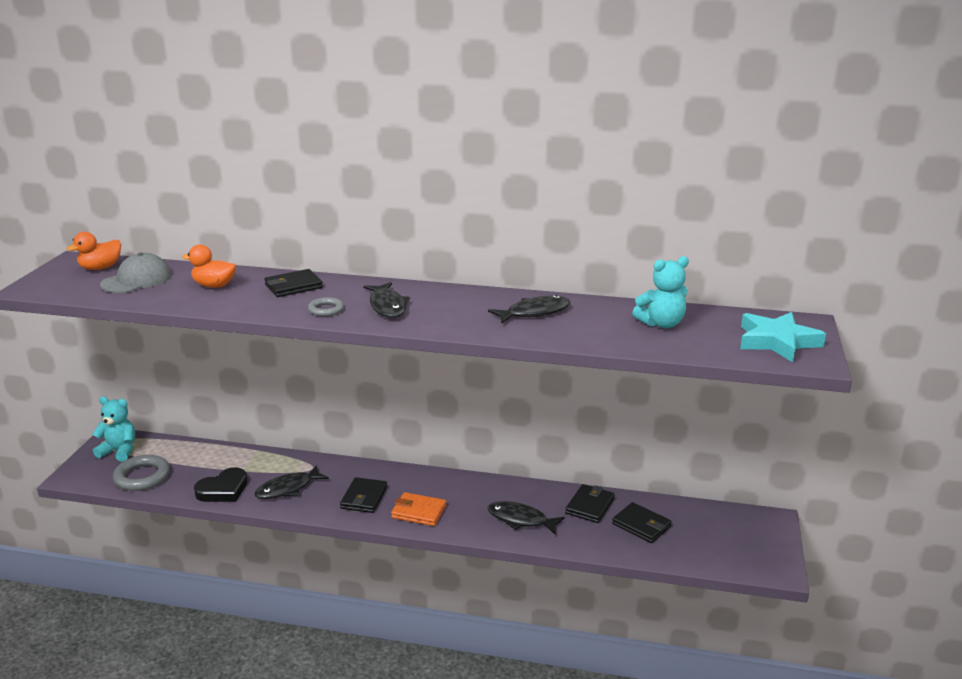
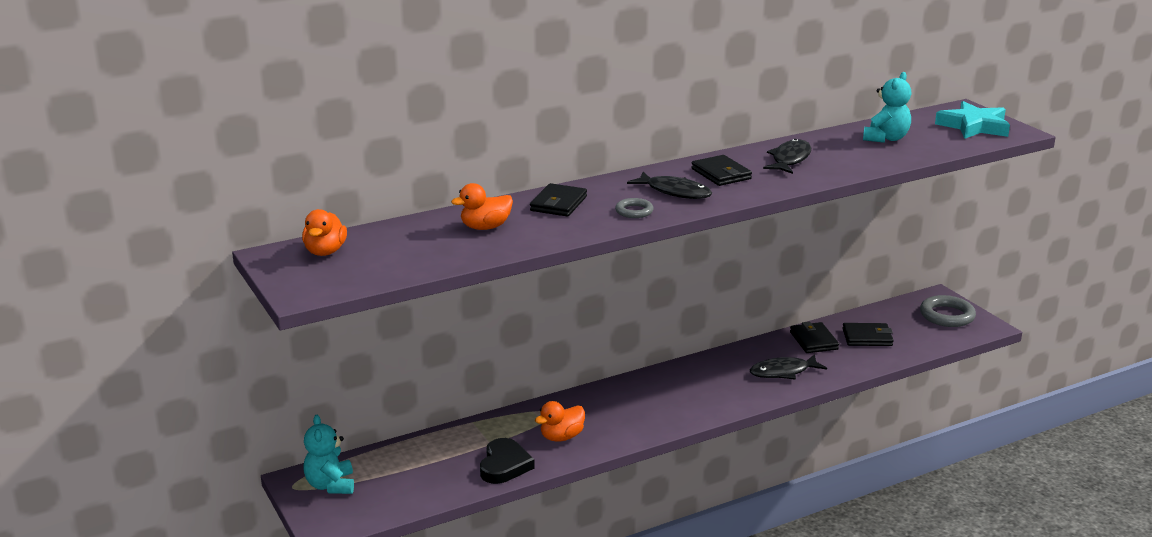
camera: 40 degrees left, 0 degrees up
turquoise teddy bear [92,396,135,461] -> turquoise teddy bear turned 75 degrees counterclockwise [303,415,354,494]
grey cap [100,253,172,293] -> none
grey ring [113,455,170,491] -> grey ring moved to [920,295,976,327]
black fish [254,465,329,499] -> orange duck [535,401,585,441]
black wallet [340,477,387,513] -> black wallet moved to [691,155,752,186]
orange wallet [391,492,446,526] -> none

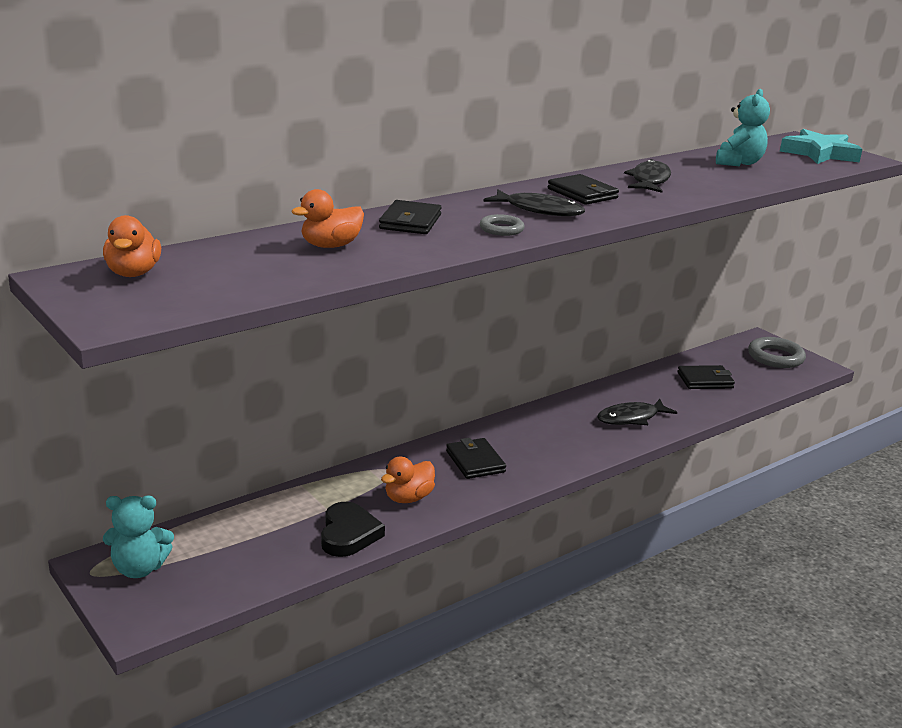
camera: 10 degrees left, 0 degrees up
turquoise teddy bear [303,415,354,494] -> turquoise teddy bear turned 75 degrees counterclockwise [103,496,174,578]
black wallet [790,322,839,353] -> black wallet moved to [446,438,506,479]

